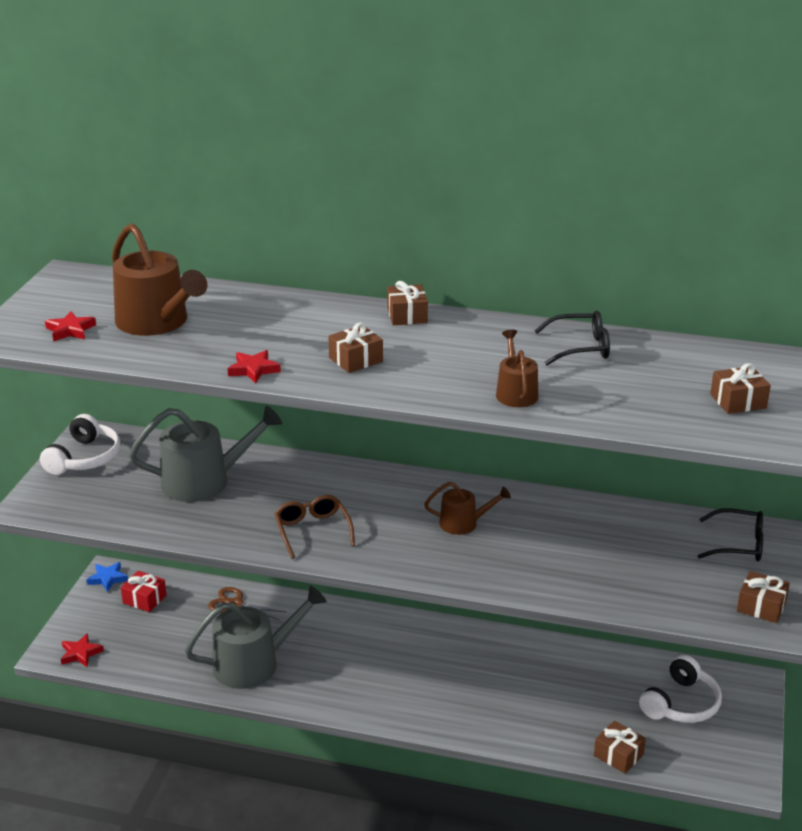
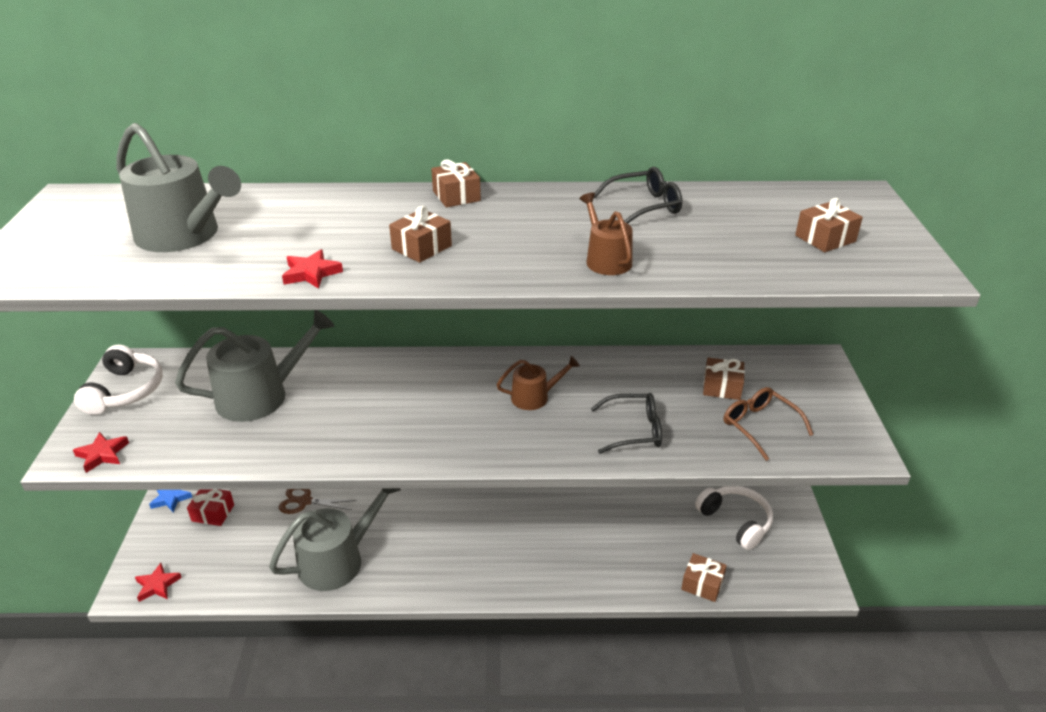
camera: 15 degrees left, 5 degrees up
red star [45,311,96,342] -> red star moved to [73,432,129,473]
brown watering can [112,223,208,336] -> grey watering can [116,123,241,252]
brown glasses [275,495,355,559] -> brown glasses moved to [724,387,814,461]
white headphones [639,655,722,723] -> white headphones turned 60 degrees counterclockwise [695,486,773,550]
black glasses [698,508,763,561] -> black glasses moved to [591,393,662,454]
brown gift [737,571,790,623] -> brown gift moved to [703,358,745,400]

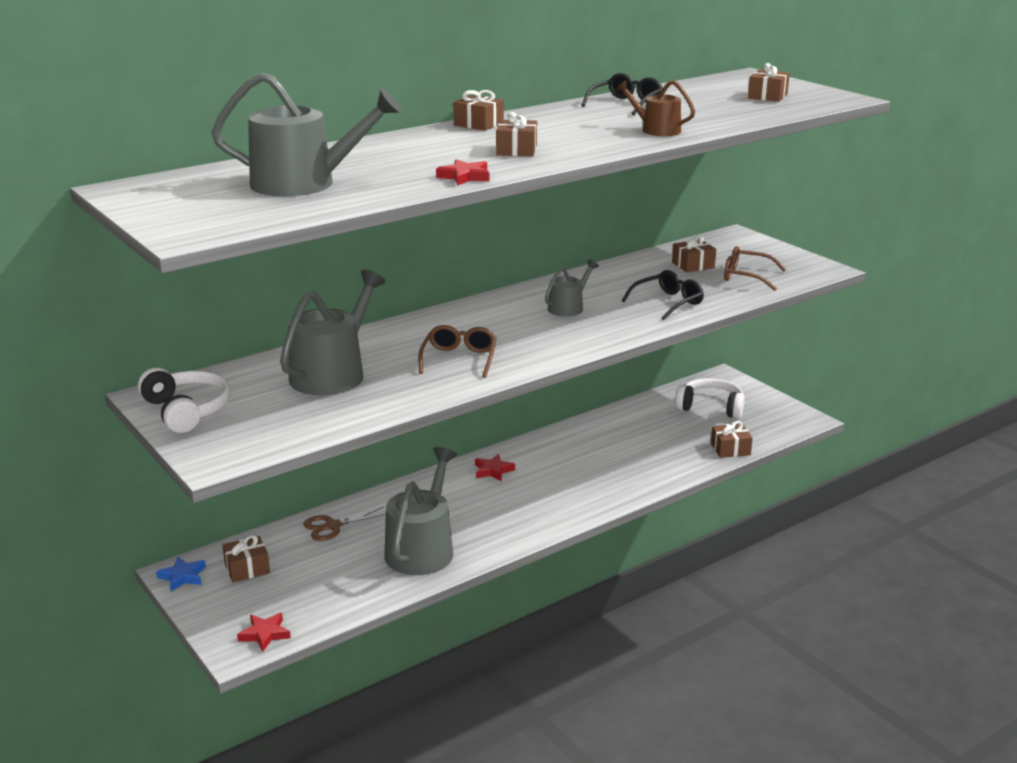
camera: 35 degrees left, 10 degrees down
red star [73,432,129,473] -> red star moved to [475,454,515,482]
red gift [187,489,234,526] -> brown gift [222,535,270,582]
brown watering can [497,356,580,410] -> grey watering can [545,260,599,317]
none -> brown glasses [418,325,497,378]

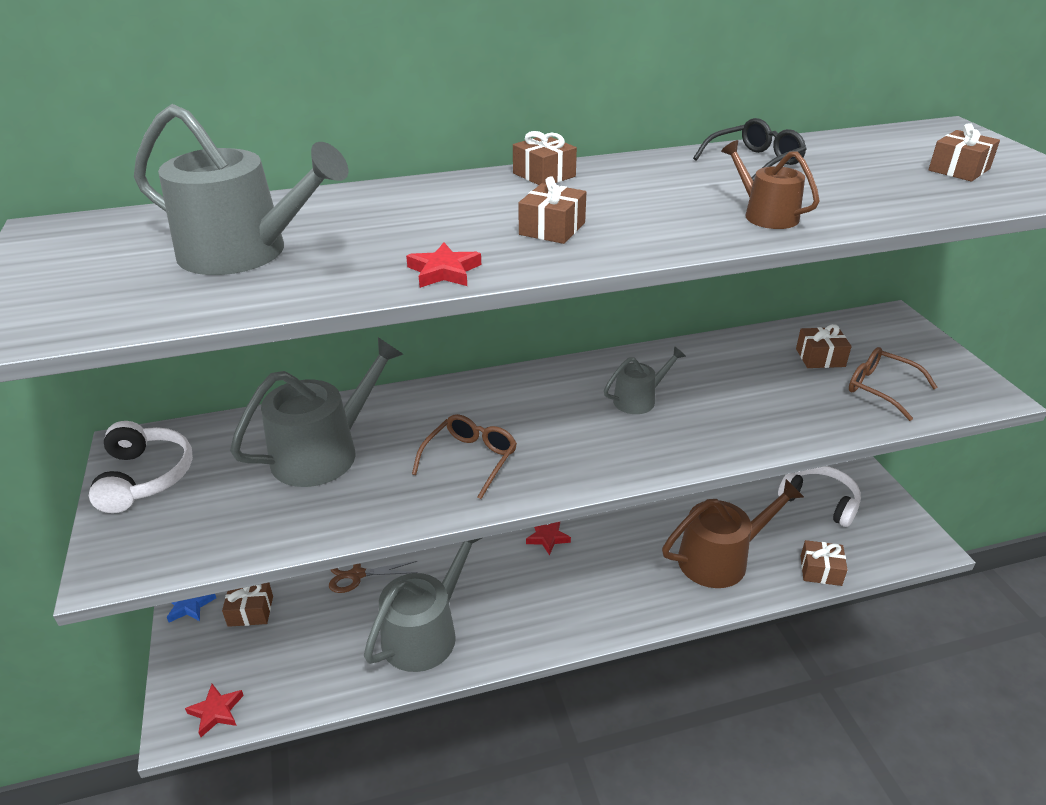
camera: 20 degrees right, 10 degrees up
black glasses [622,270,704,320] -> none
none -> brown watering can [662,479,804,588]

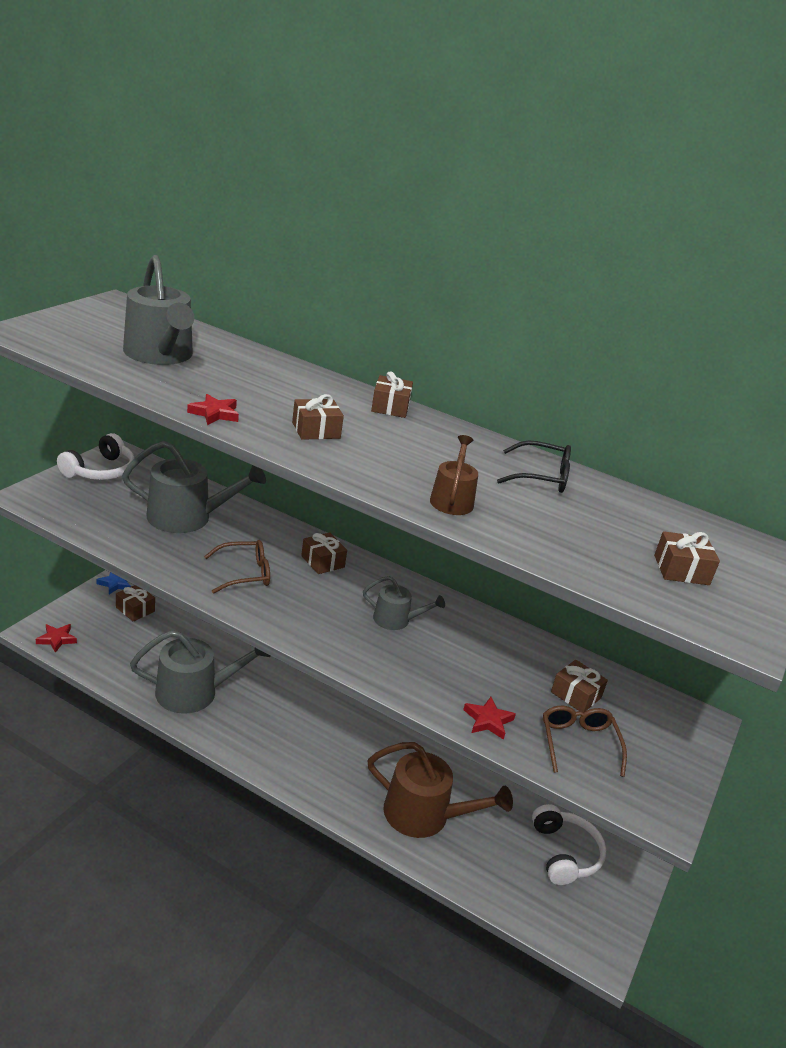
camera: 40 degrees right, 5 degrees down
brown scissors [329,561,418,593] -> none
red star [526,522,571,555] -> red star moved to [463,697,516,740]
brown gift [801,540,848,586] -> brown gift moved to [301,532,347,574]

